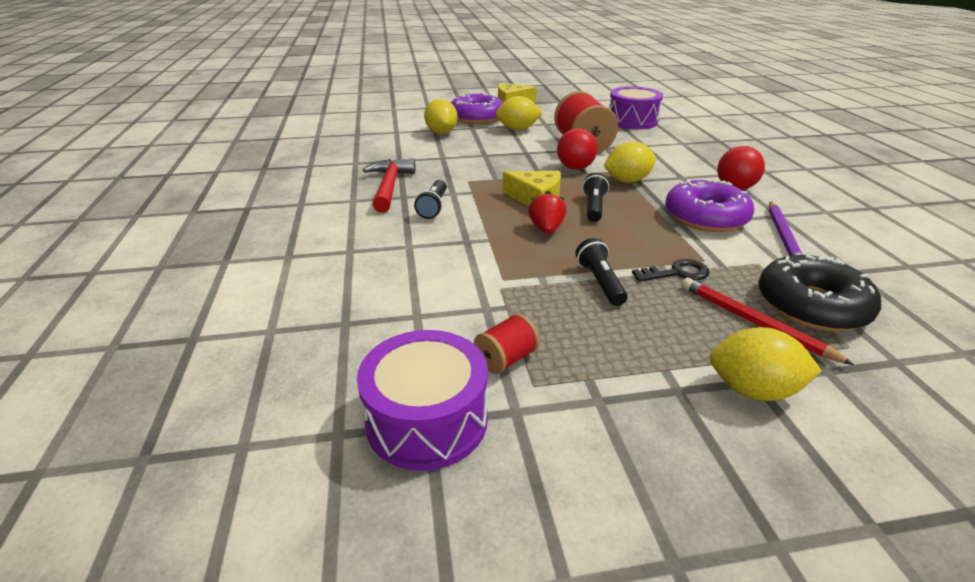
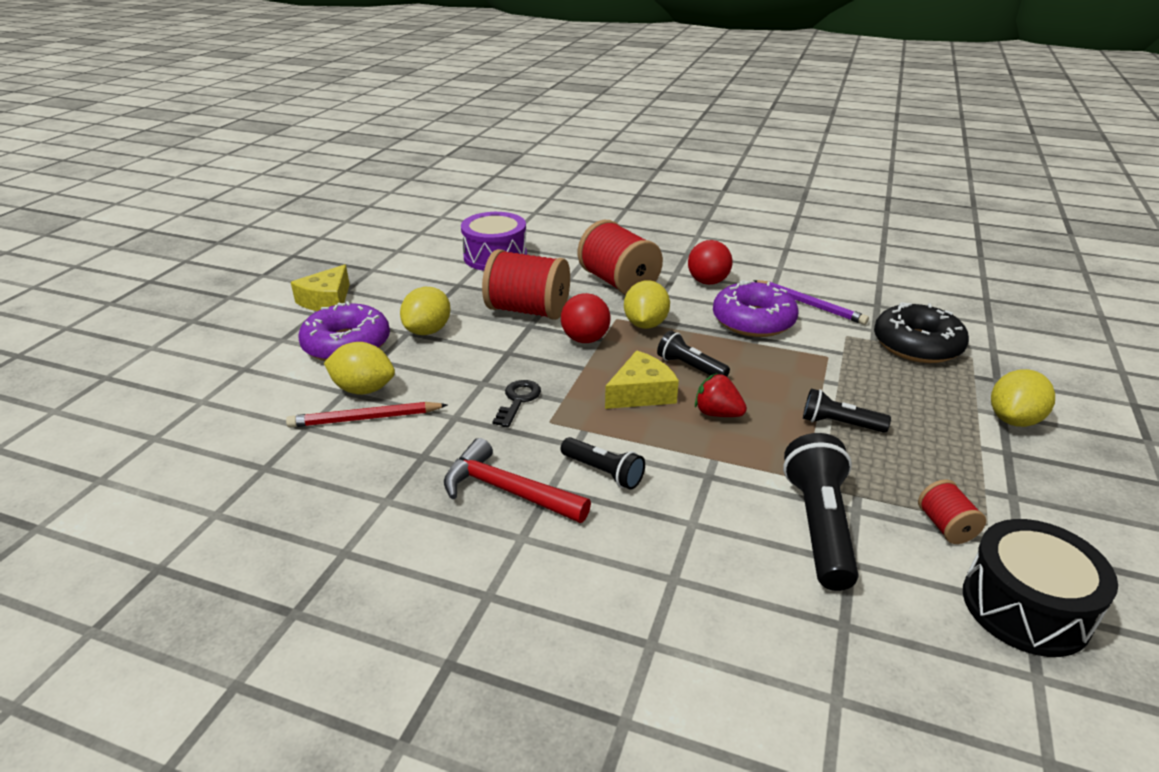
camera: 60 degrees left, 0 degrees up
purple drum [357,330,488,471] -> black drum [963,519,1118,657]
black key [632,259,710,282] -> black key moved to [492,380,541,428]
red pencil [682,278,854,365] -> red pencil moved to [286,402,448,428]
none -> red spool [578,220,663,295]
none -> black flashlight [783,433,859,591]

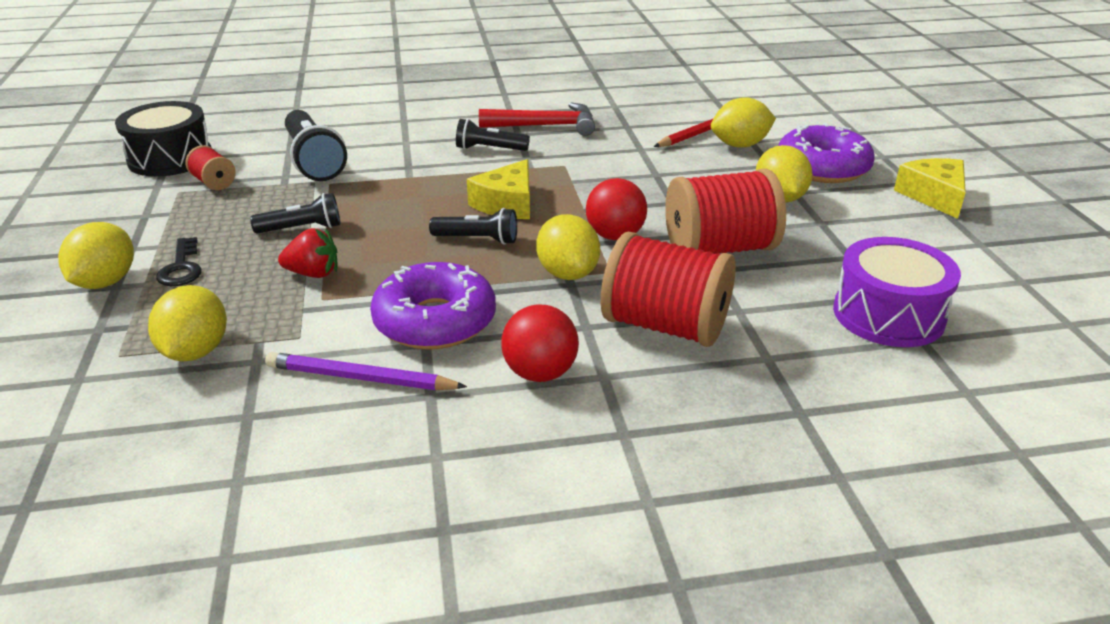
camera: 150 degrees right, 0 degrees up
black key [492,380,541,428] -> black key moved to [156,237,202,286]
red strawberry [695,373,747,417] -> red strawberry moved to [278,228,338,278]
black donut [874,302,969,363] -> yellow lemon [148,285,227,361]

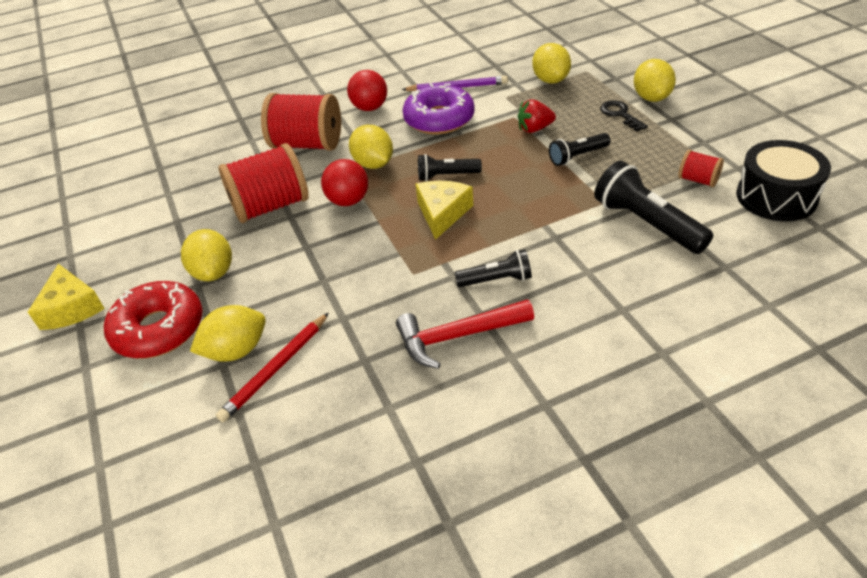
camera: 170 degrees right, 10 degrees up
purple donut [778,123,875,183] -> red donut [104,281,203,359]
purple drum [833,237,961,347] -> none

